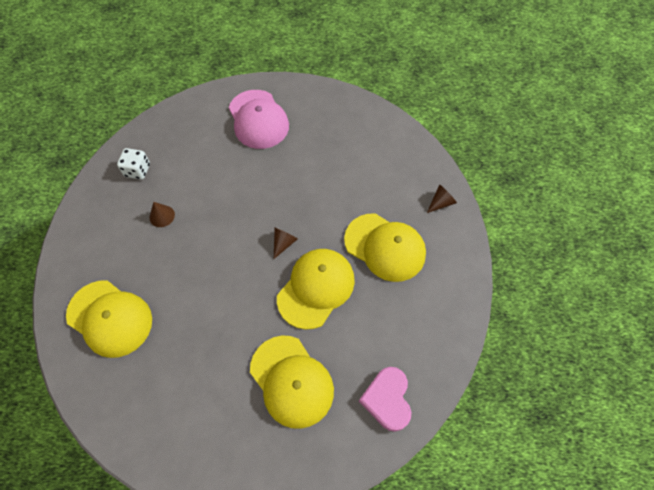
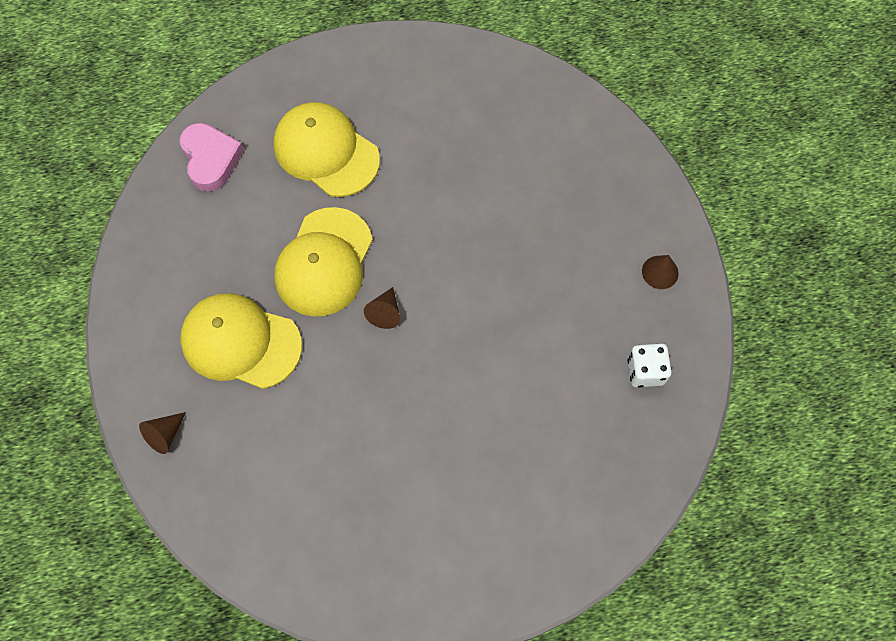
camera: 165 degrees right, 5 degrees up
yellow cap [66,280,152,358] -> none
brown cone [149,202,175,227] -> brown cone moved to [642,255,679,289]
pink cap [229,90,289,149] -> none

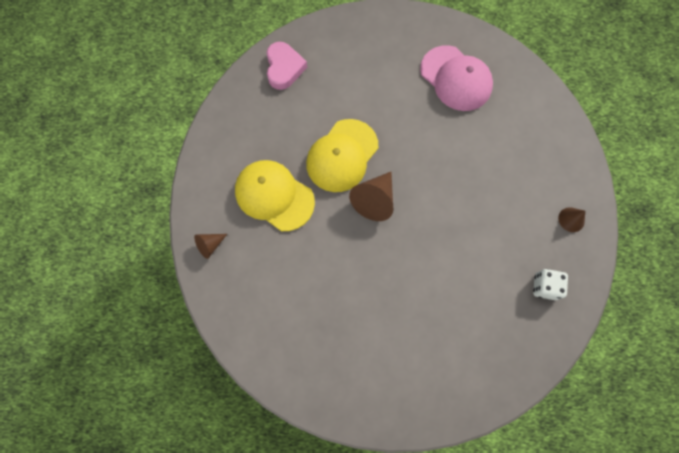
camera: 15 degrees right, 5 degrees up
yellow cap [273,102,380,197] -> none
brown cone [364,287,400,329] -> brown cone [349,172,393,221], size x1.78
none -> pink cap [420,45,493,111]

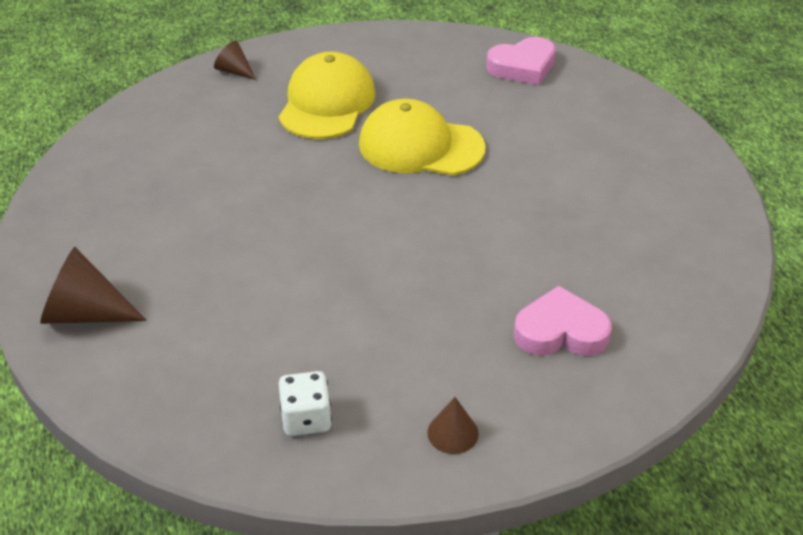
camera: 70 degrees right, 30 degrees down
brown cone [349,172,393,221] -> brown cone moved to [40,247,147,324]
pink cap [420,45,493,111] -> none
none -> pink heart [514,286,612,356]

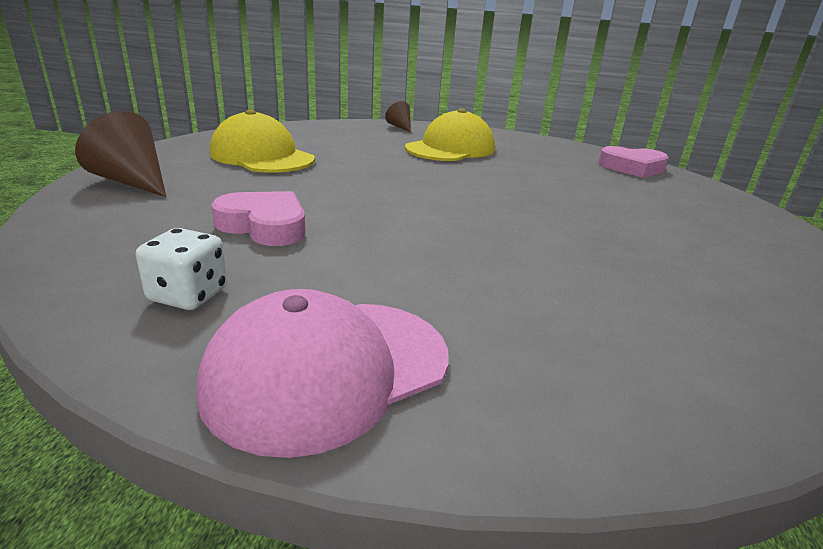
camera: 25 degrees right, 15 degrees down
yellow cap [359,99,486,176] -> yellow cap moved to [210,110,315,173]
brown cone [427,397,479,454] -> pink cap [196,289,449,458]
pink heart [514,286,612,356] -> pink heart moved to [211,191,306,246]

